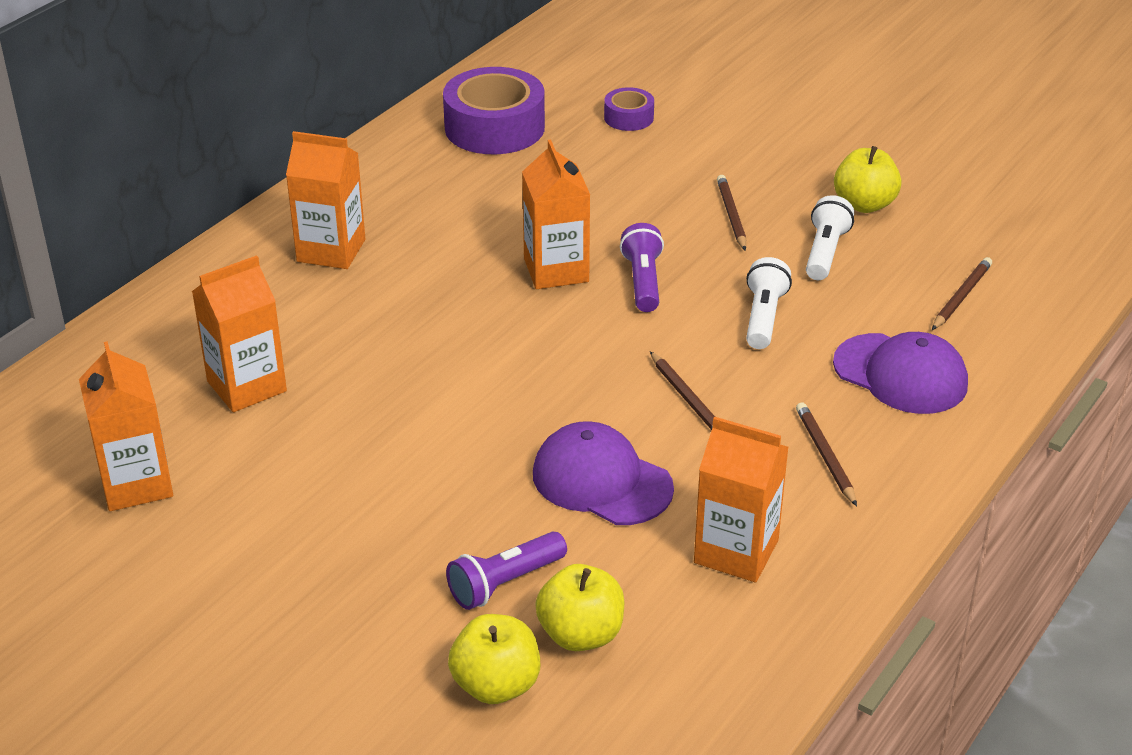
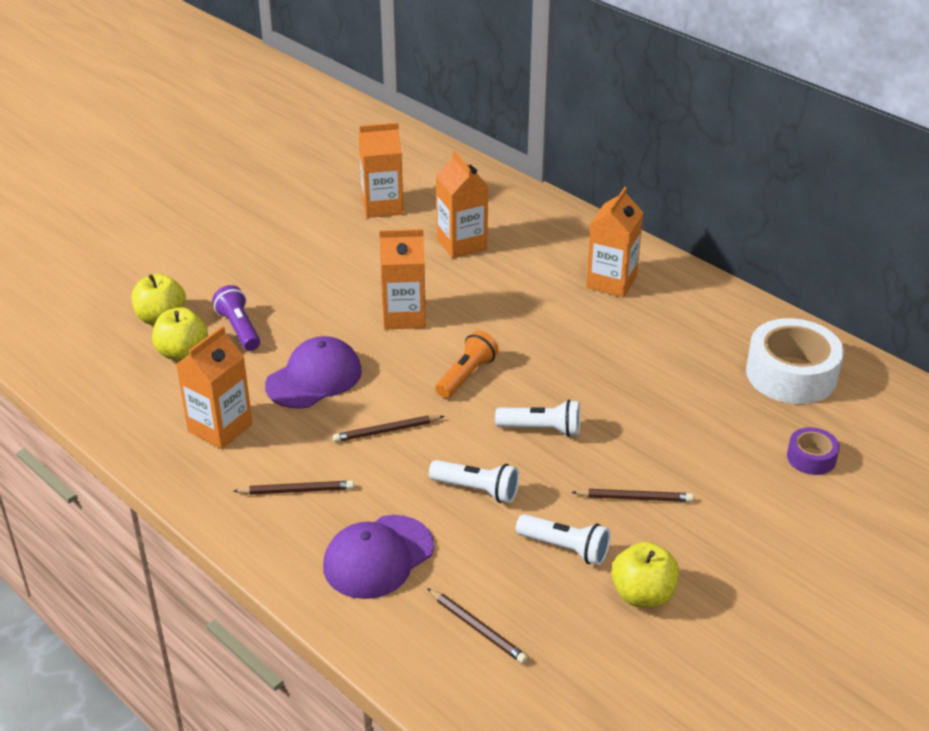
camera: 100 degrees right, 0 degrees up
purple tape [443,67,545,154] -> white tape [746,318,844,404]
orange carton [522,140,590,289] -> orange carton moved to [379,229,426,330]
purple flashlight [620,223,664,312] -> white flashlight [495,400,580,437]
none -> orange flashlight [435,330,499,398]

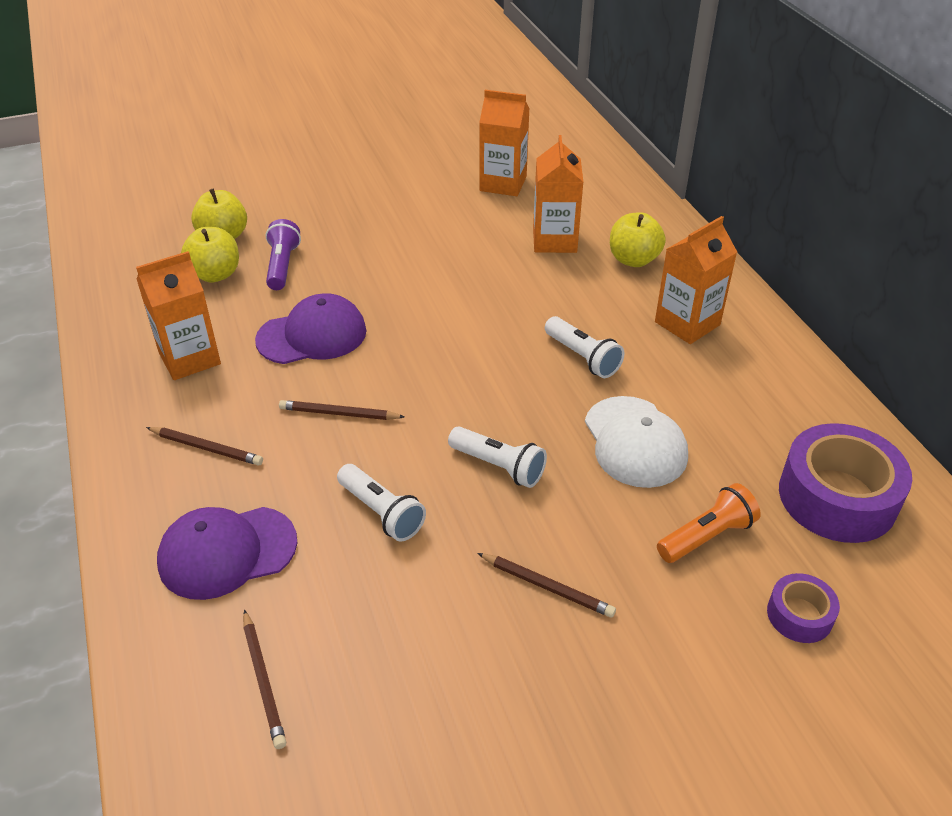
camera: 25 degrees right, 5 degrees up
orange carton [379,229,426,330] -> none
orange flashlight [435,330,499,398] -> orange flashlight moved to [657,483,761,563]
white flashlight [516,514,611,565] -> white flashlight moved to [545,316,624,378]
yellow apple [612,542,679,608] -> yellow apple moved to [610,212,666,267]
white tape [746,318,844,404] -> purple tape [779,423,912,543]
none -> white cap [585,396,688,488]

